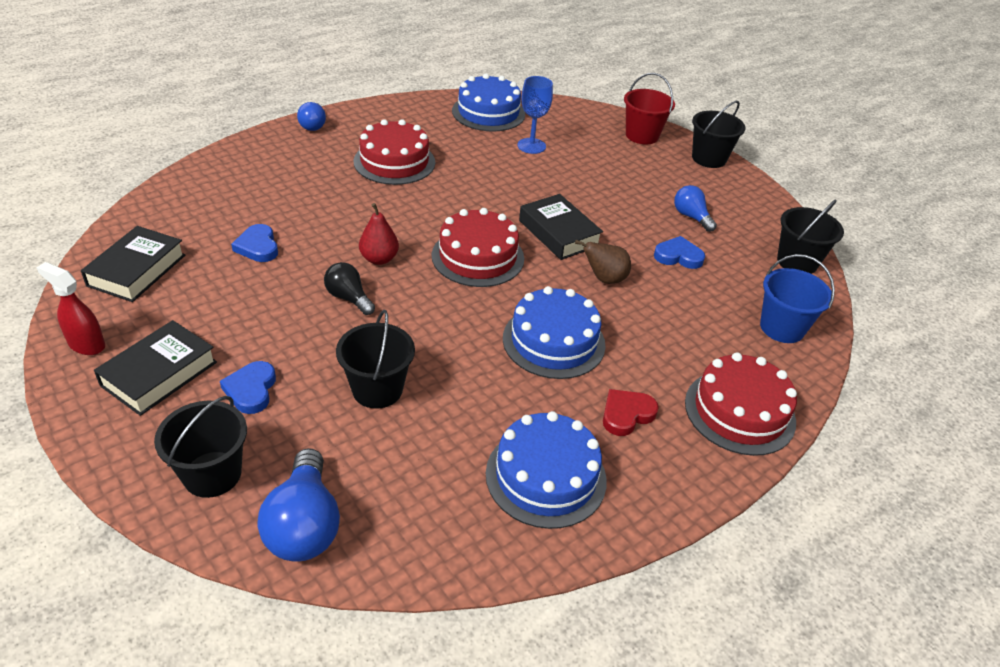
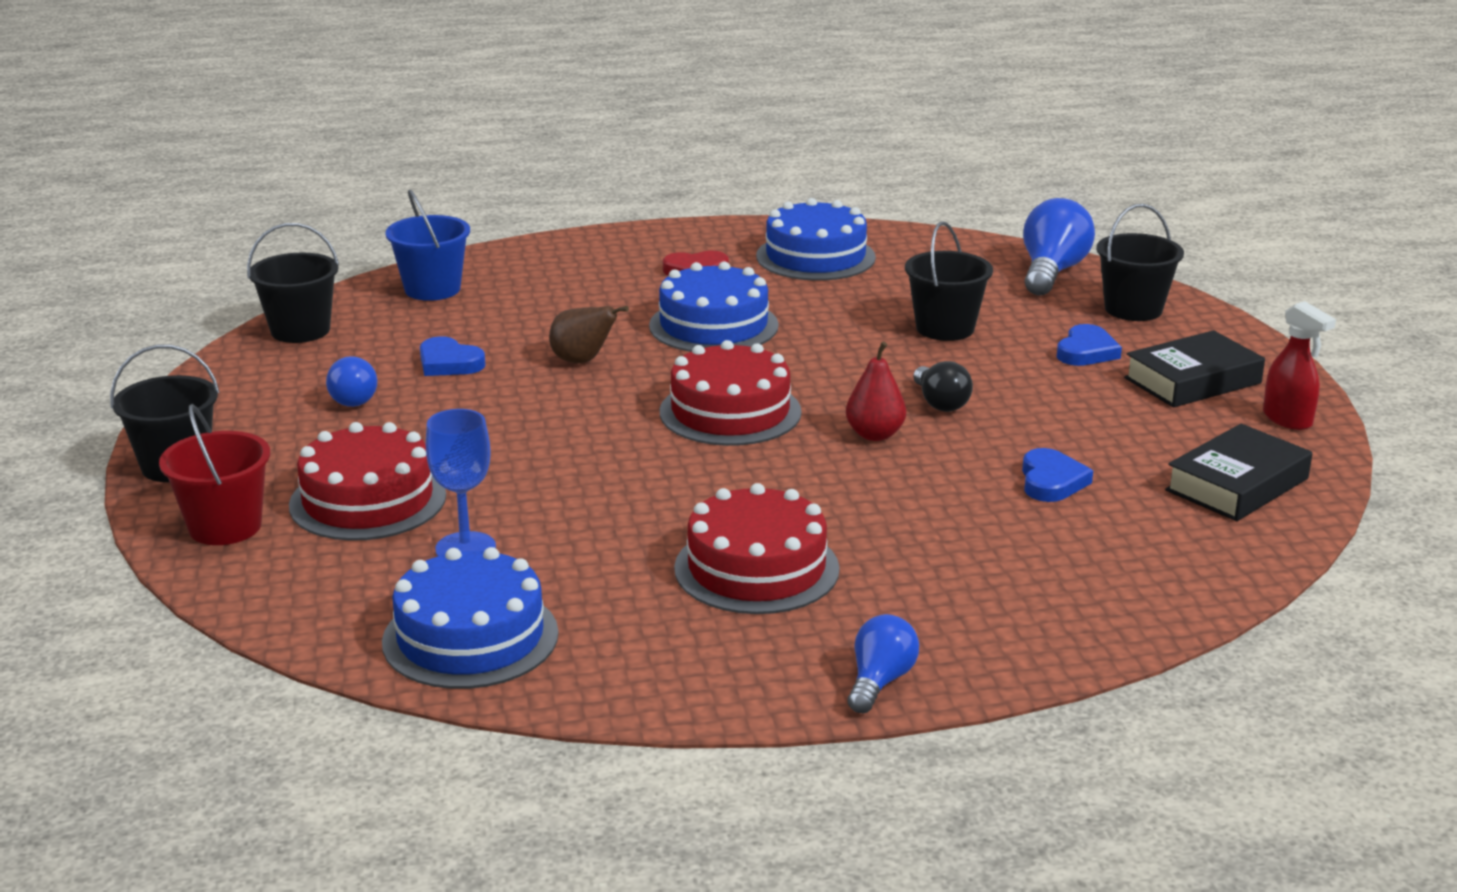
camera: 150 degrees left, 15 degrees down
black book [519,194,603,260] -> none
red cake [685,353,797,456] -> red cake moved to [289,422,446,541]

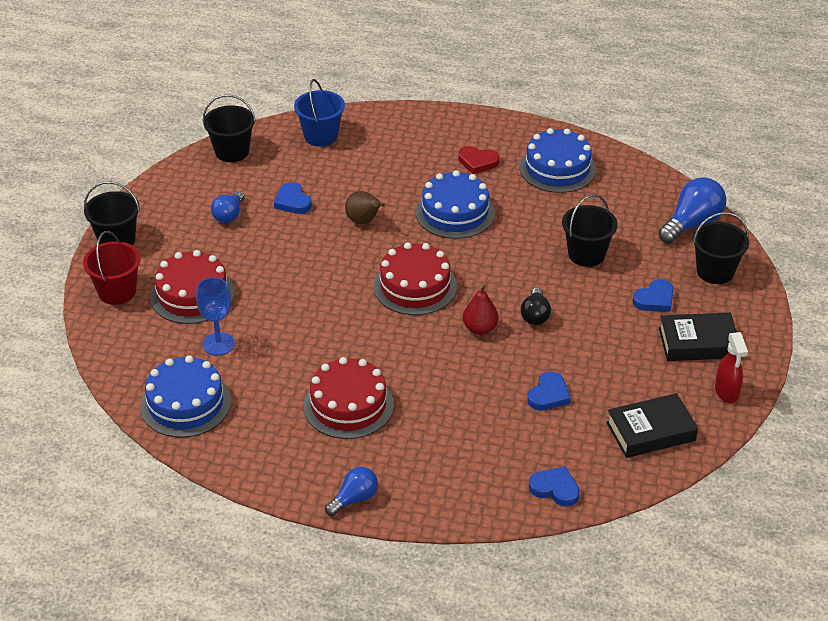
camera: 25 degrees right, 15 degrees up
none -> blue heart [529,466,580,506]

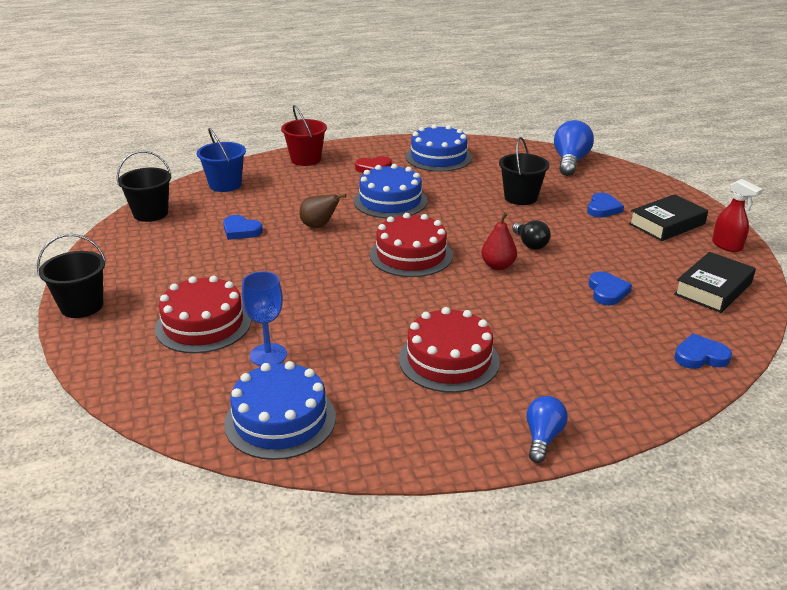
camera: 30 degrees left, 10 degrees down
red bucket [83,231,141,305] -> red bucket moved to [281,105,327,166]
blue light bulb [211,191,245,223] -> none
black bucket [692,212,749,284] -> none

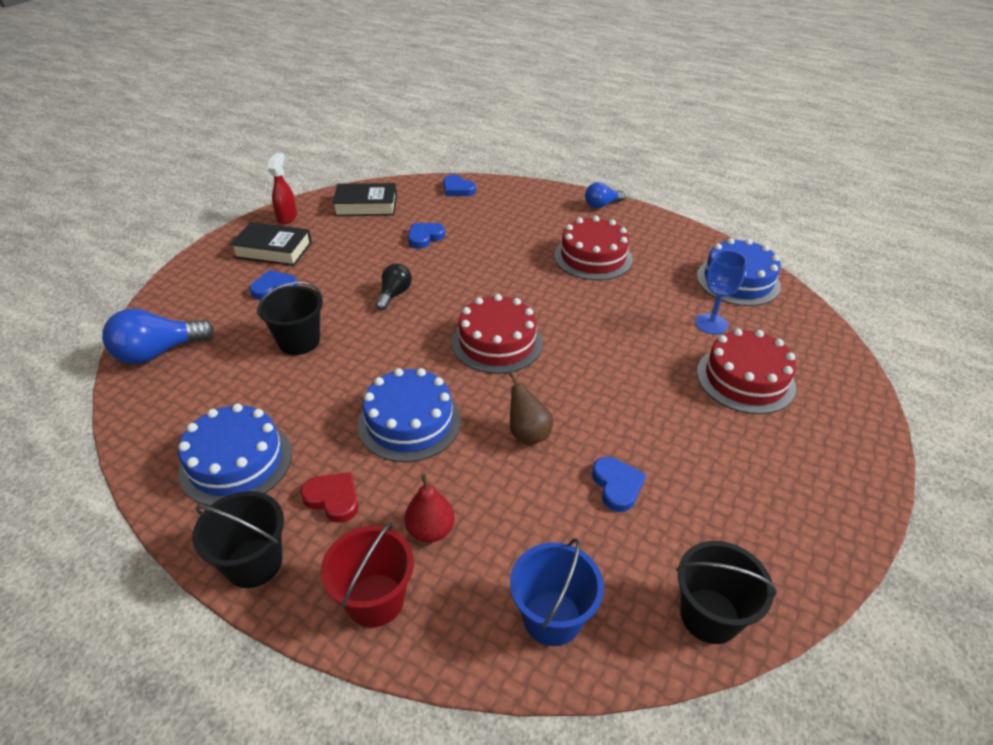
camera: 135 degrees left, 10 degrees up
black bucket [37,234,106,318] -> black bucket moved to [192,491,284,588]
red pear [481,213,517,270] -> red pear moved to [404,474,455,543]

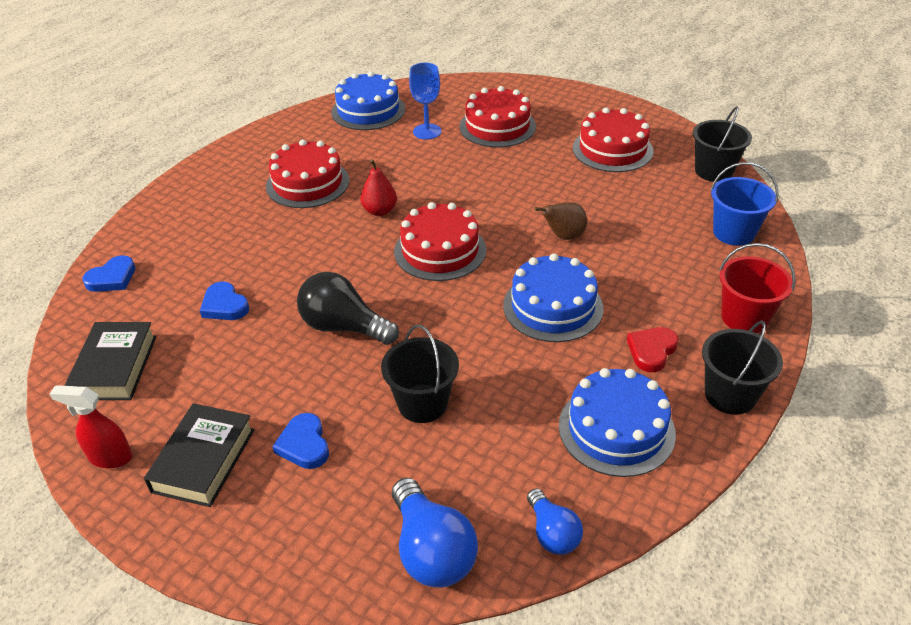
camera: 85 degrees left, 0 degrees up
black light bulb [375,263,412,310] -> black light bulb [297,272,399,345], size x1.63
red pear [404,474,455,543] -> red pear moved to [360,159,397,216]
blue light bulb [585,182,625,208] -> blue light bulb moved to [527,488,583,555]
blue heart [592,457,646,512] -> none
none -> red cake [573,108,654,172]

